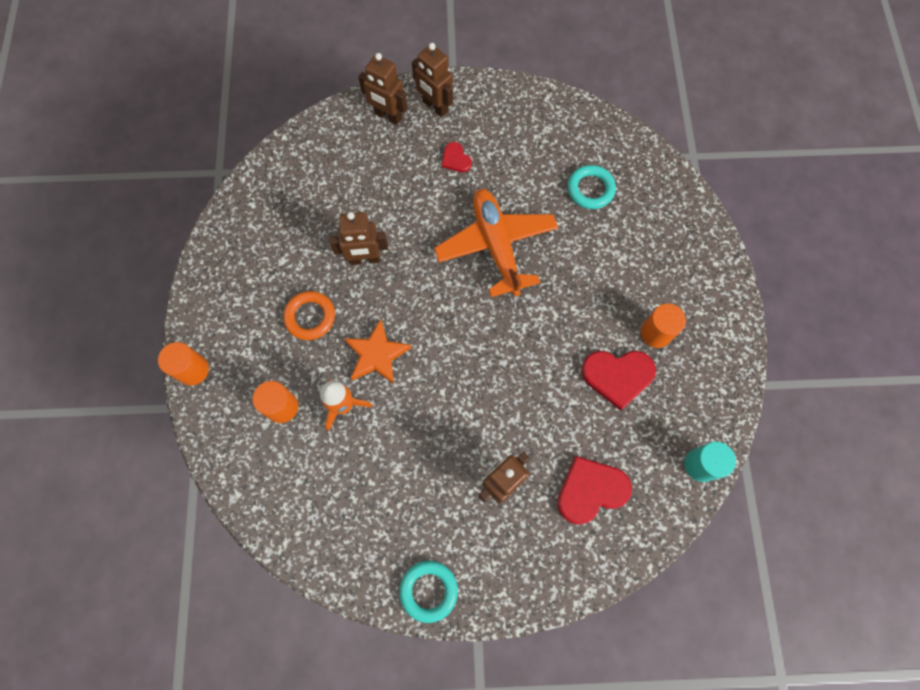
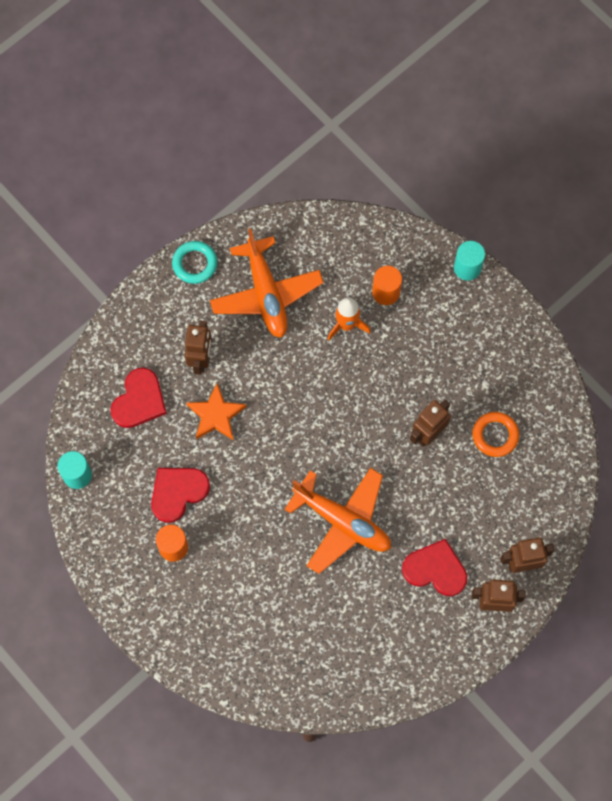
camera: 140 degrees right, 0 degrees up
orange cylinder [158,342,209,386] -> turquoise cylinder [454,241,485,281]
orange ring [283,291,335,340] -> orange ring moved to [472,412,519,457]
orange star [344,319,412,384] -> orange star moved to [186,384,246,440]
red heart [442,142,472,172] -> red heart [402,539,467,596], size x1.86
turquoise ring [568,165,616,209] -> none
none -> orange plane [210,228,324,338]

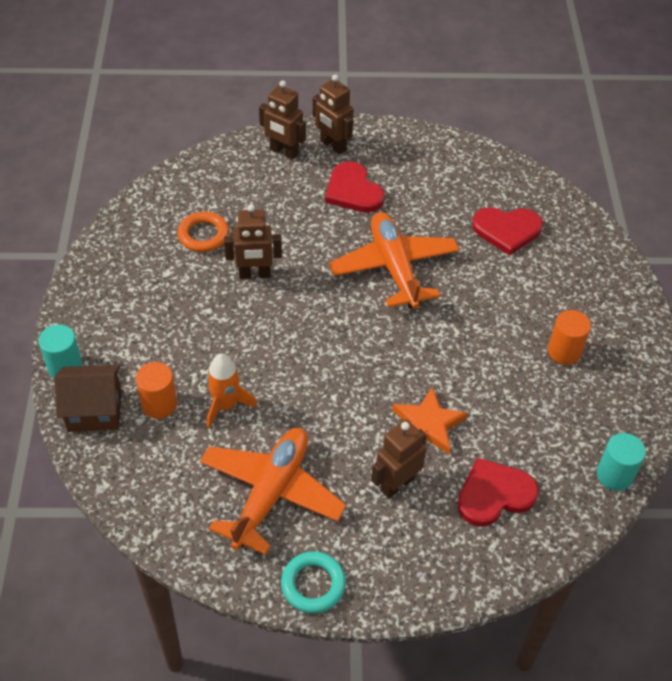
camera: 140 degrees left, 20 degrees down
red heart [151,468,210,523] -> red heart moved to [472,207,543,255]
none -> brown house [55,365,121,432]

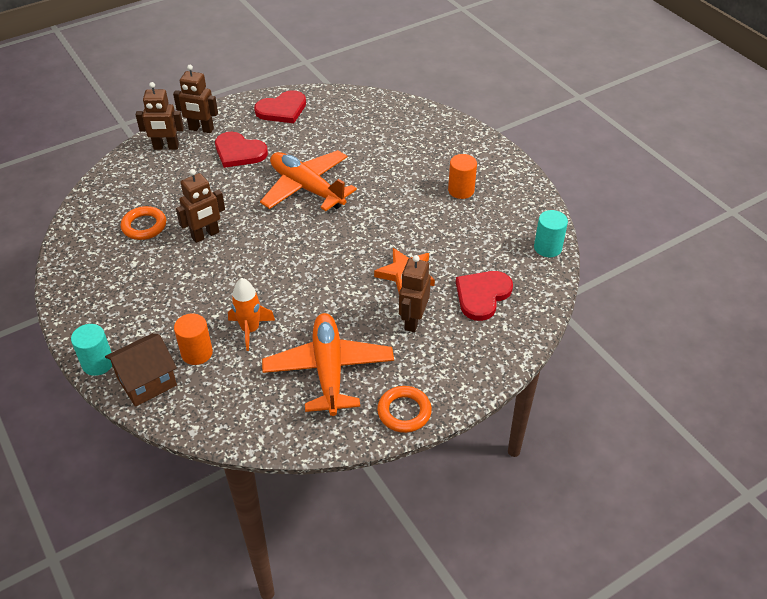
camera: 30 degrees left, 5 degrees down
turquoise ring [281,551,346,613] -> orange ring [377,386,432,433]
red heart [472,207,543,255] -> red heart moved to [254,90,306,123]

